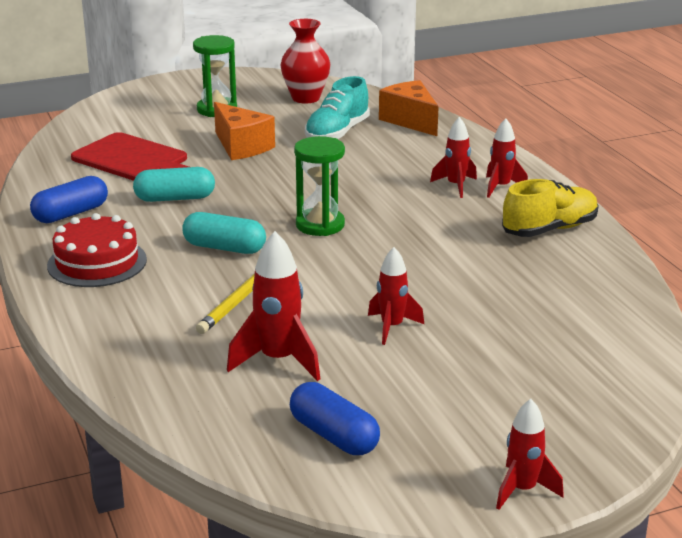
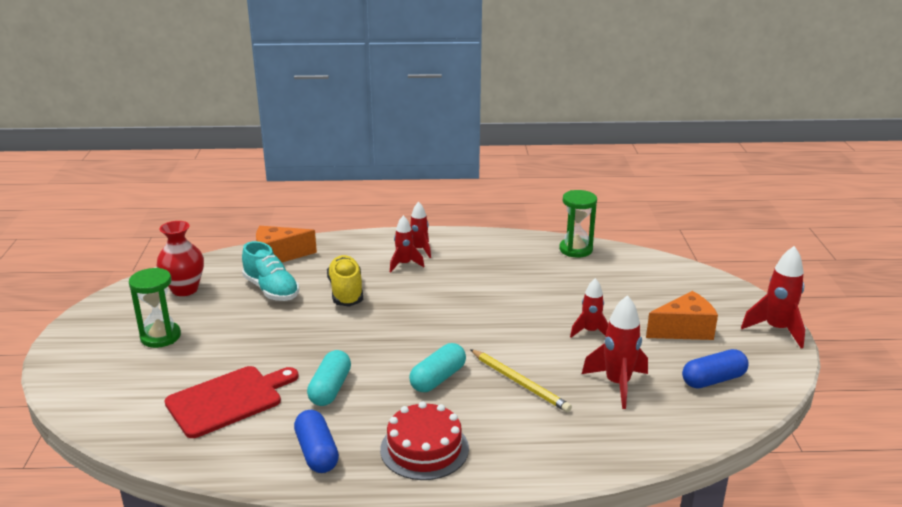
camera: 70 degrees left, 0 degrees up
orange cheese [214,102,275,160] -> orange cheese moved to [646,291,718,340]
green hourglass [294,136,345,236] -> green hourglass moved to [559,190,597,258]
red rocket [496,399,564,510] -> red rocket [741,246,805,348], size x1.53
yellow shoe [502,179,599,237] -> yellow shoe moved to [327,255,363,307]

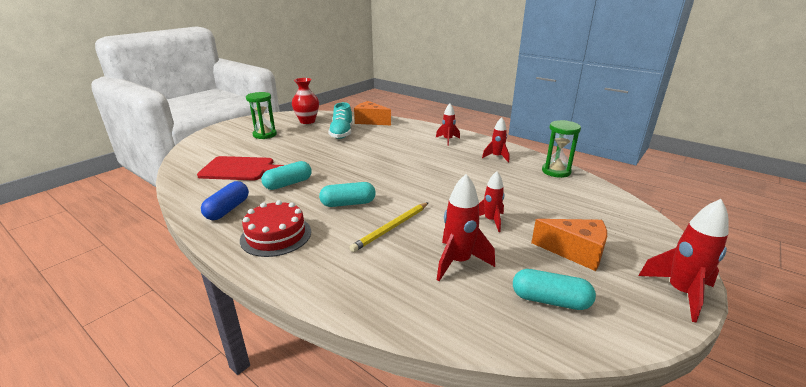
camera: 40 degrees right, 0 degrees up
yellow shoe [327,255,363,307] -> none
red rocket [390,215,424,272] -> red rocket moved to [482,117,509,163]
yellow pencil [470,349,572,412] -> yellow pencil turned 45 degrees clockwise [349,202,429,252]
blue capsule [682,349,749,389] -> turquoise capsule [513,269,596,310]

